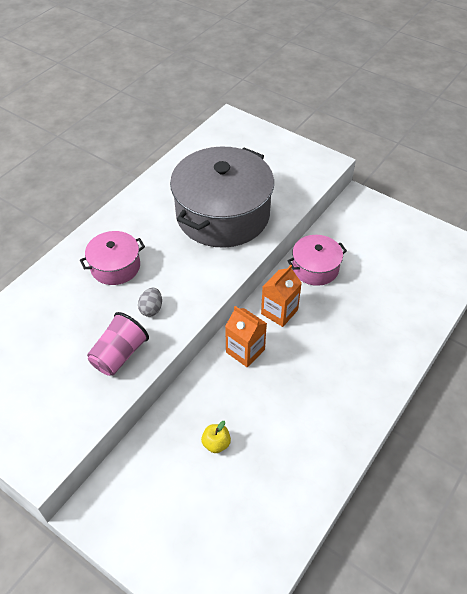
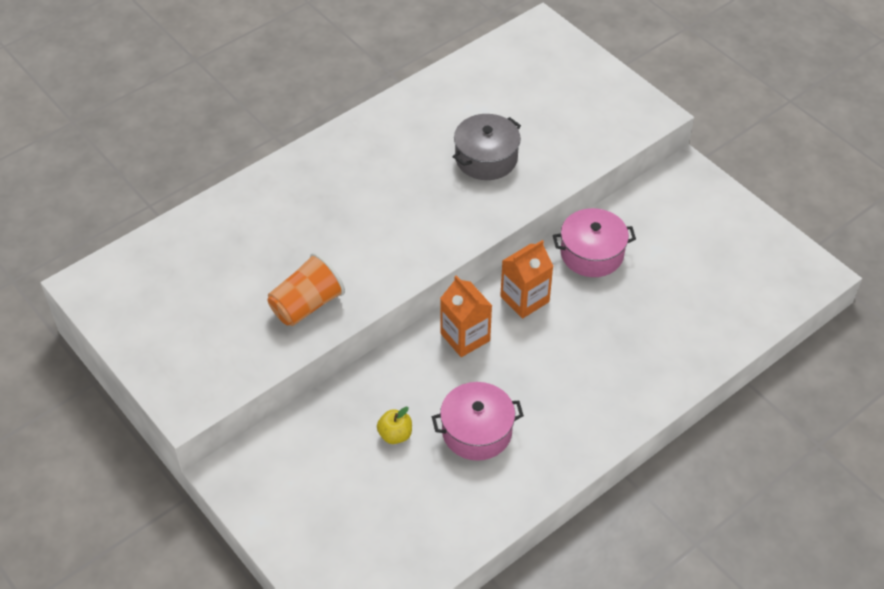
camera: 15 degrees right, 0 degrees up
pink pot [80,231,145,285] -> pink pot moved to [432,382,524,461]
pink cup [87,312,149,376] -> orange cup [267,253,345,326]
grey egg [138,288,162,317] -> none
grey pot [170,146,274,248] -> grey pot [453,114,521,180], size x0.50

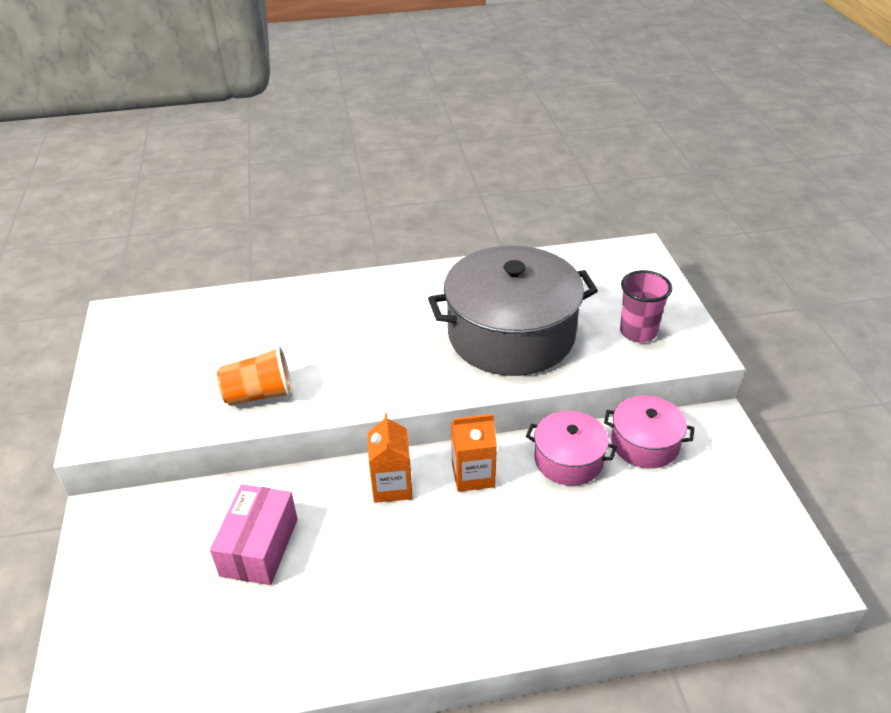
camera: 30 degrees right, 10 degrees down
yellow apple [377,407,412,444] -> pink box [210,485,298,585]
pink pot [432,382,524,461] -> pink pot moved to [604,395,695,468]
grey pot [453,114,521,180] -> grey pot [428,245,598,376], size x2.01
none -> pink cup [620,270,672,342]

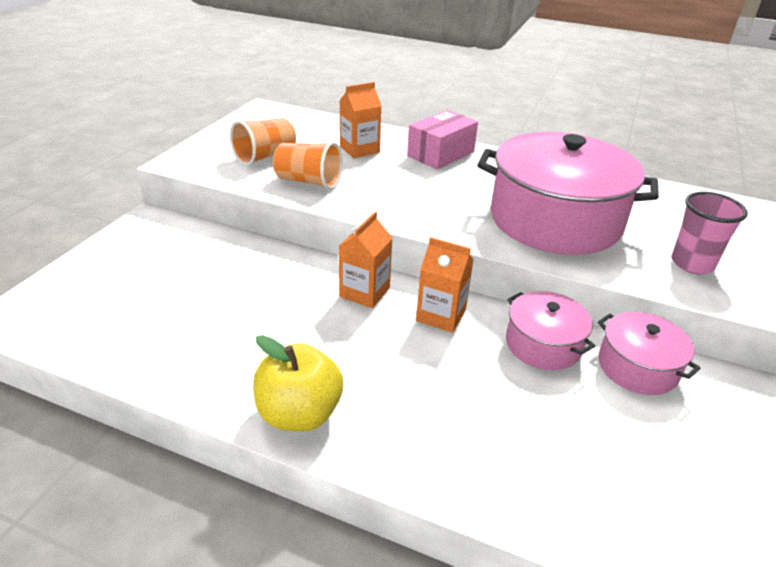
camera: 30 degrees right, 5 degrees down
pink box [210,485,298,585] -> pink box moved to [407,110,478,169]
grey pot [428,245,598,376] -> pink pot [478,132,659,255]
none -> orange cup [230,118,296,166]
none -> yellow apple [253,335,343,432]
none -> orange carton [339,82,381,158]

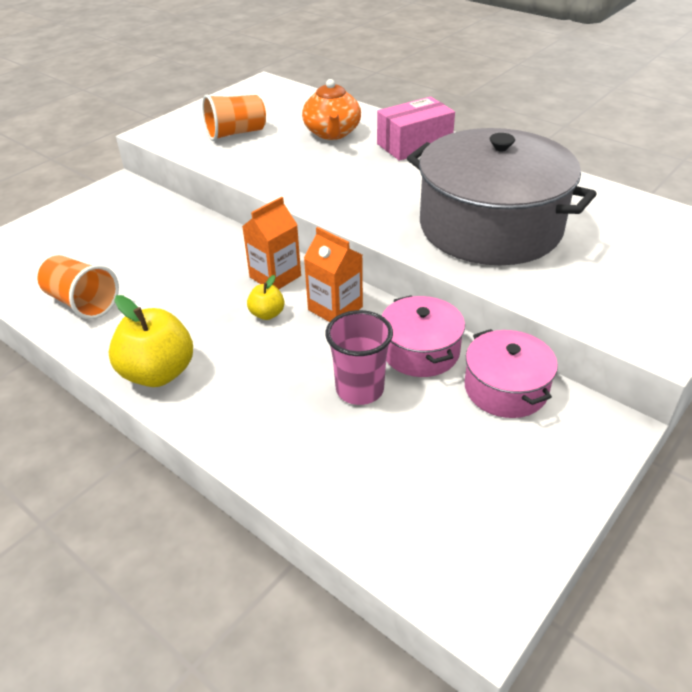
camera: 20 degrees right, 5 degrees up
orange cup [273,141,342,190] -> orange cup moved to [38,255,119,319]
orange carton [339,82,381,158] -> orange teapot [302,79,361,140]
pink pot [478,132,659,255] -> grey pot [407,128,597,265]
pink cup [672,192,748,274] -> pink cup moved to [325,310,393,405]
none -> yellow apple [247,275,285,320]

